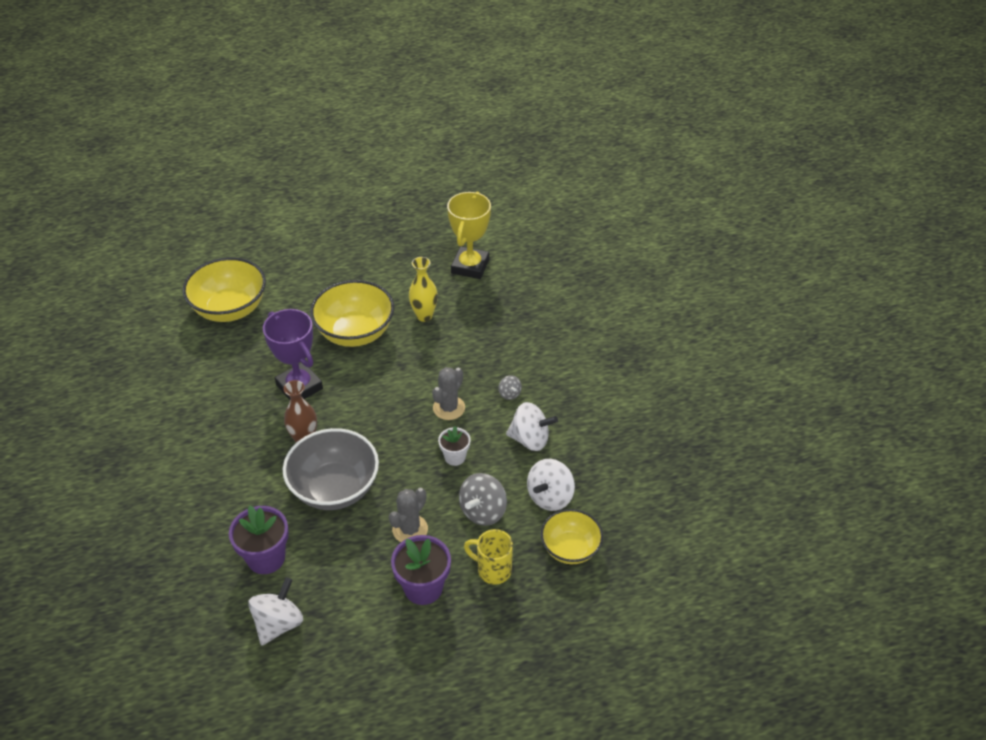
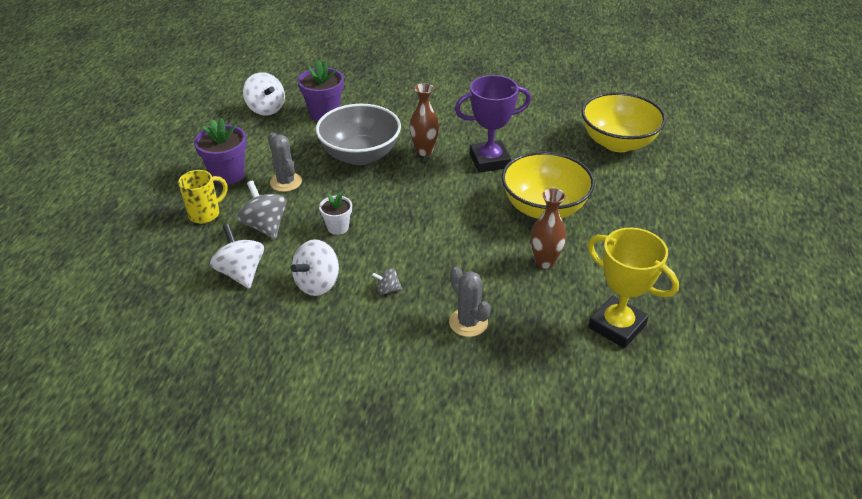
camera: 115 degrees right, 5 degrees down
yellow vase [409,257,438,322] -> brown vase [531,188,566,269]
grey cactus [432,367,465,420] -> grey cactus moved to [449,267,491,337]
yellow bowl [541,509,603,564] -> none

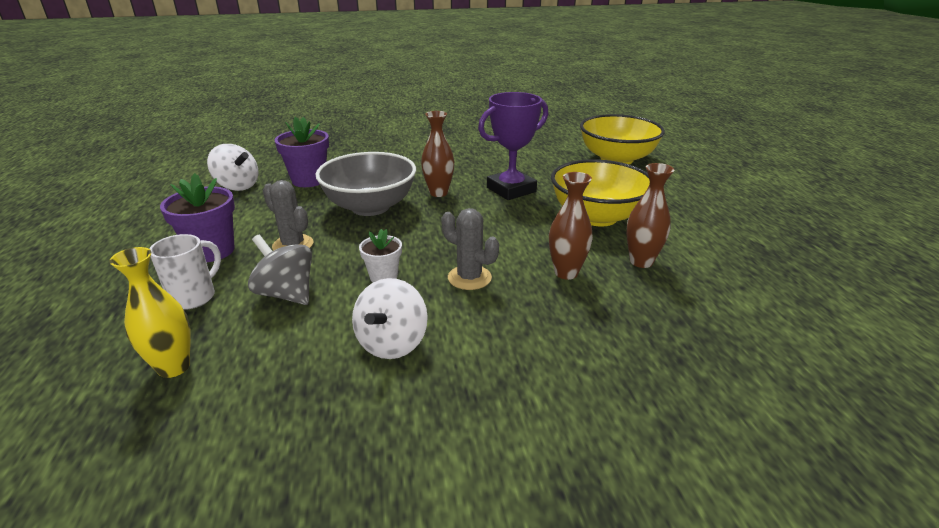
camera: 20 degrees left, 10 degrees down
yellow mug [178,170,228,223] -> white mug [150,234,221,310]
white spinning top [210,224,264,289] -> none
grey spinning top [372,268,402,295] -> none
grey cactus [449,267,491,337] -> grey cactus moved to [441,208,499,290]
yellow trophy [588,228,679,348] -> none
none -> yellow vase [109,247,191,378]
none -> brown vase [549,172,593,280]

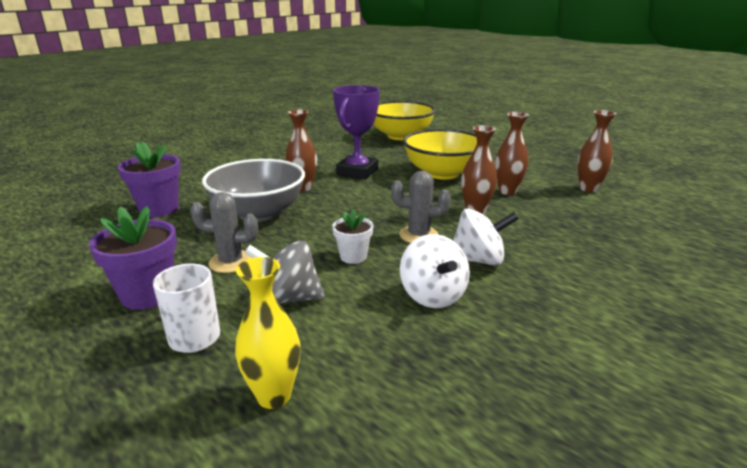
camera: 35 degrees left, 5 degrees down
white spinning top [207,144,258,191] -> white spinning top moved to [453,208,519,266]
none -> brown vase [578,110,616,193]

